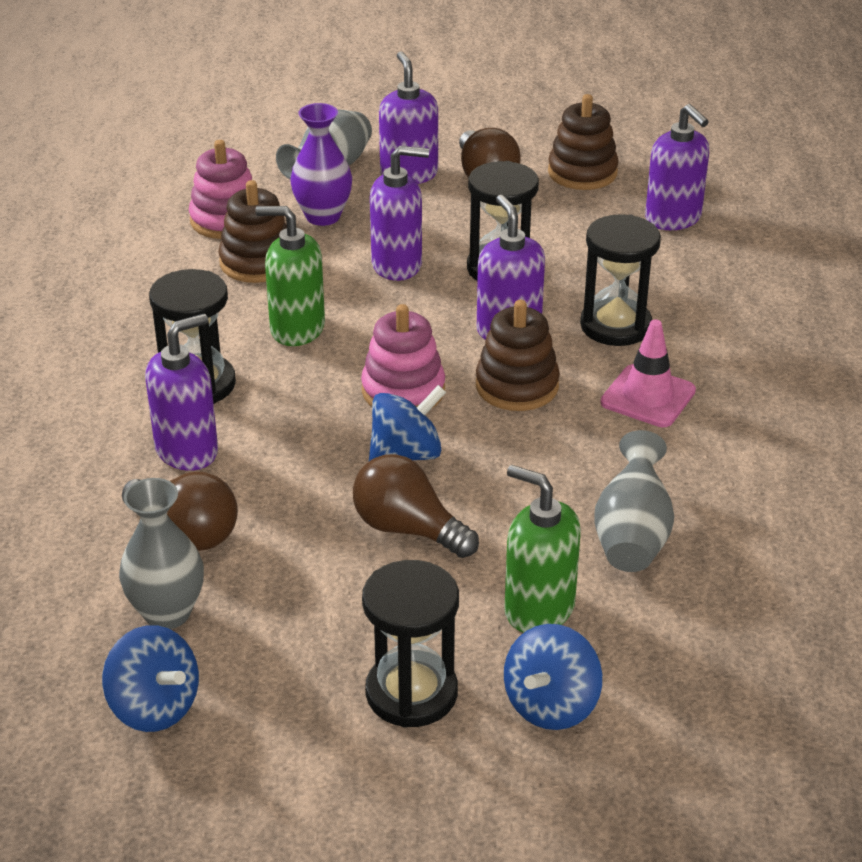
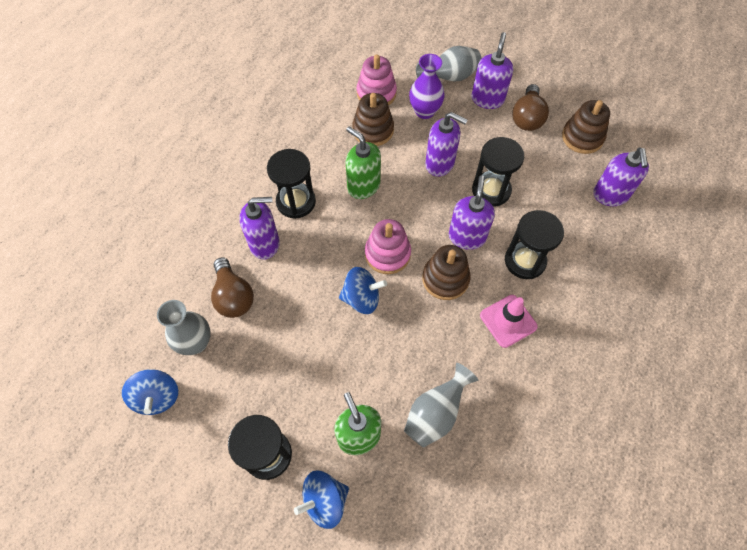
camera: 30 degrees right, 25 degrees up
brown light bulb [353,454,479,558] -> none

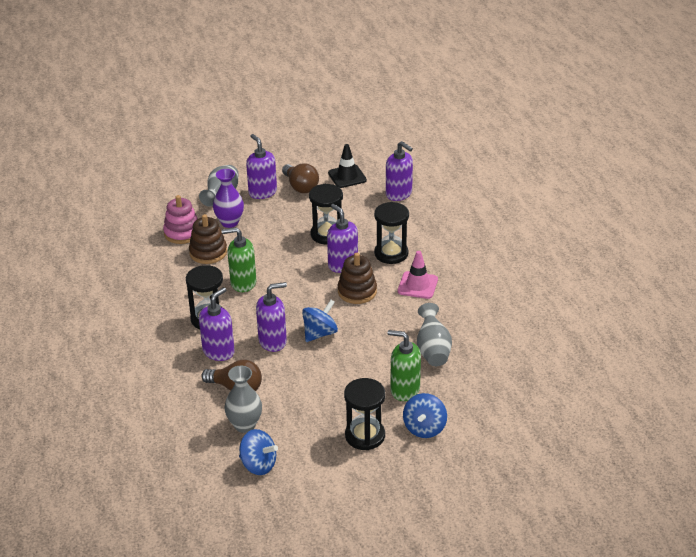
camera: 45 degrees left, 25 degrees down
pink stacking toy [365,219,411,274] -> none
purple soap dispenser [425,112,468,177] -> purple soap dispenser moved to [256,282,287,352]
brown stacking toy [562,100,610,154] -> black traffic cone [328,144,367,188]

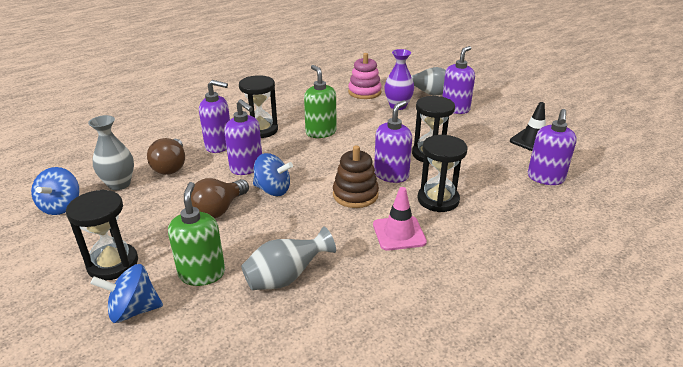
camera: 65 degrees right, 5 degrees down
brown stacking toy [189,214,227,264] -> none
brown light bulb [282,164,319,193] -> brown light bulb moved to [191,178,249,219]

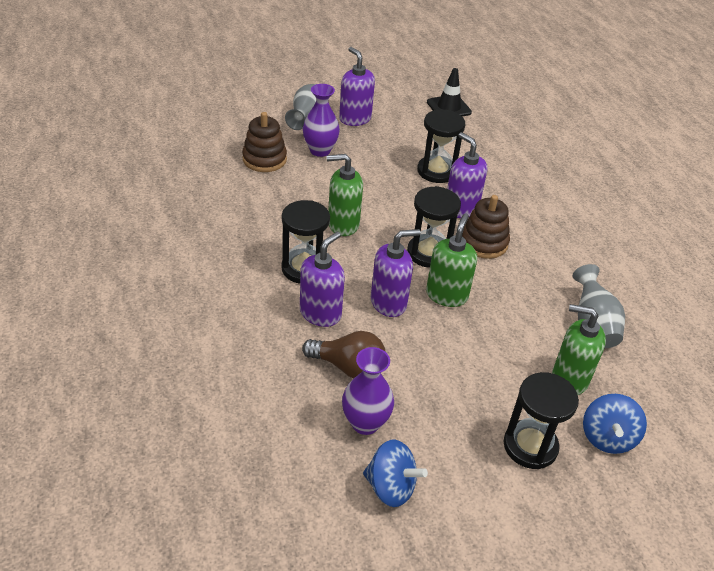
camera: 70 degrees left, 10 degrees up
grey vase [88,115,134,190] -> purple vase [342,347,394,435]
brown light bulb [191,178,249,219] -> none
blue spinning top [253,153,293,196] -> green soap dispenser [426,213,477,307]
pink stacking toy [348,53,382,99] -> brown stacking toy [242,112,287,172]
pink traffic cone [373,187,427,251] -> none
black hourglass [417,135,468,212] -> black hourglass moved to [407,186,461,268]
purple soap dispenser [528,109,577,185] -> none

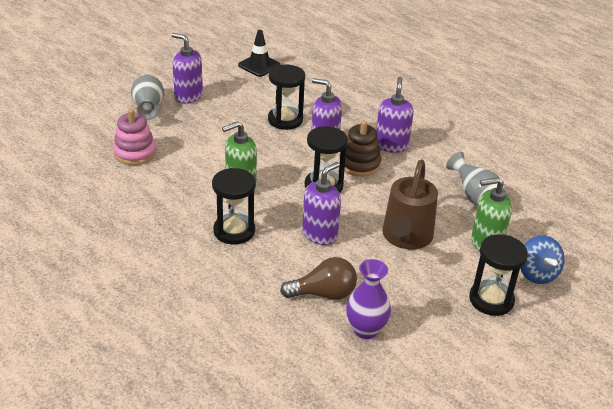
camera: 25 degrees left, 5 degrees down
brown stacking toy [242,112,287,172] -> pink stacking toy [113,109,156,165]
purple soap dispenser [300,232,345,327] -> purple soap dispenser moved to [376,77,414,153]
purple vase [303,84,340,157] -> none
blue spinning top [363,440,428,507] -> none
green soap dispenser [426,213,477,307] -> none
none -> brown watering can [382,159,438,249]

